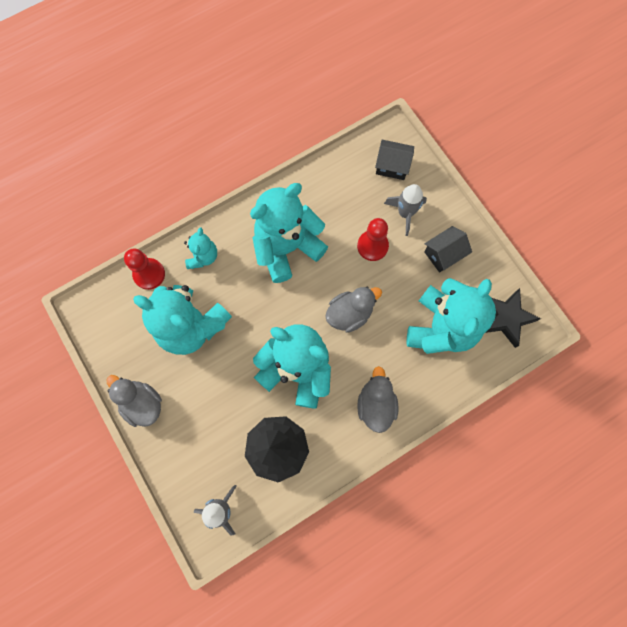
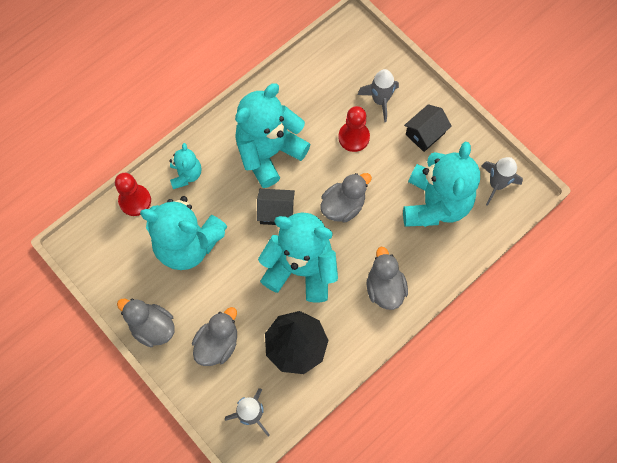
camera: 10 degrees left, 5 degrees down
black house [375,140,414,180] -> black house moved to [257,189,295,225]
black star [485,288,541,348] -> grey rocket [482,157,523,206]
none -> grey duck [192,307,237,366]

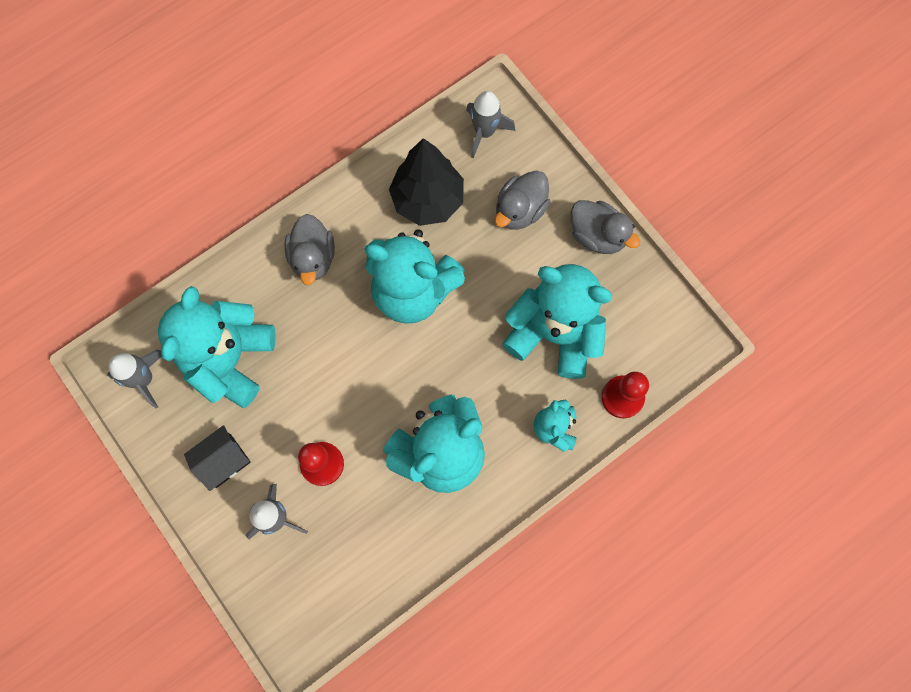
camera: 175 degrees left, 5 degrees up
black house [257,189,295,225] -> none
grey duck [320,173,372,223] -> none

